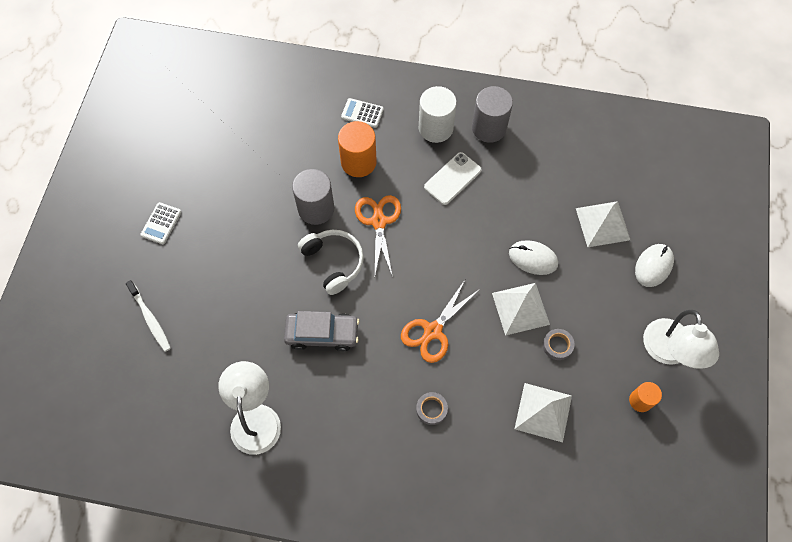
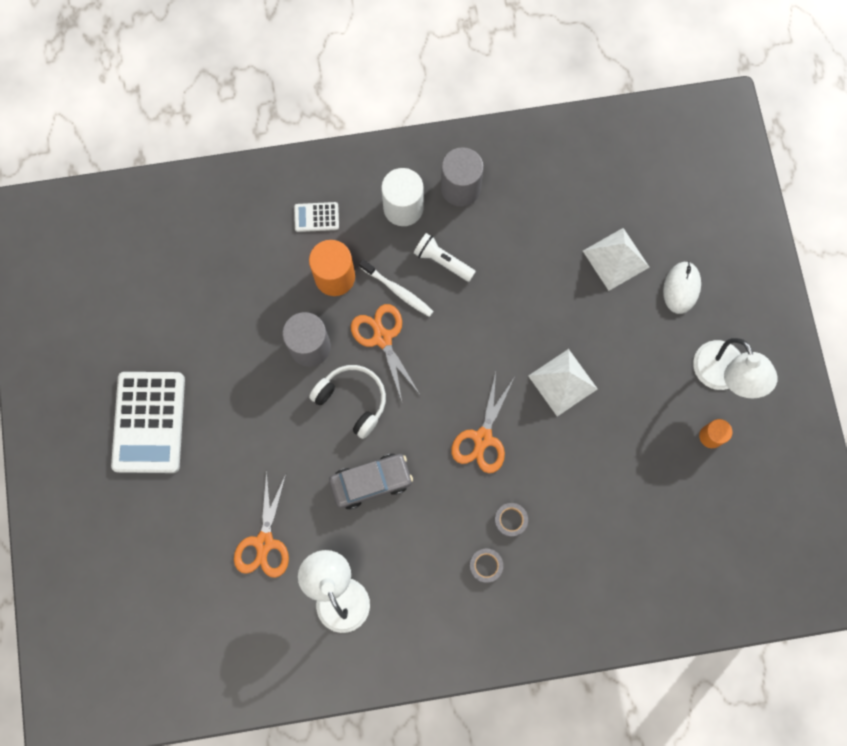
camera: 20 degrees left, 10 degrees up
white toothbrush [126,280,171,352] -> white toothbrush moved to [359,260,434,317]
white calculator [140,202,181,244] -> white calculator [111,372,185,473], size x2.20
white phone [424,152,482,205] -> white flashlight [414,233,476,282]
white mouse [509,240,558,275] -> none
white pyramid [515,383,572,443] -> none
grey tape [543,329,575,360] -> grey tape moved to [469,549,503,583]
none -> orange scissors [234,470,289,578]

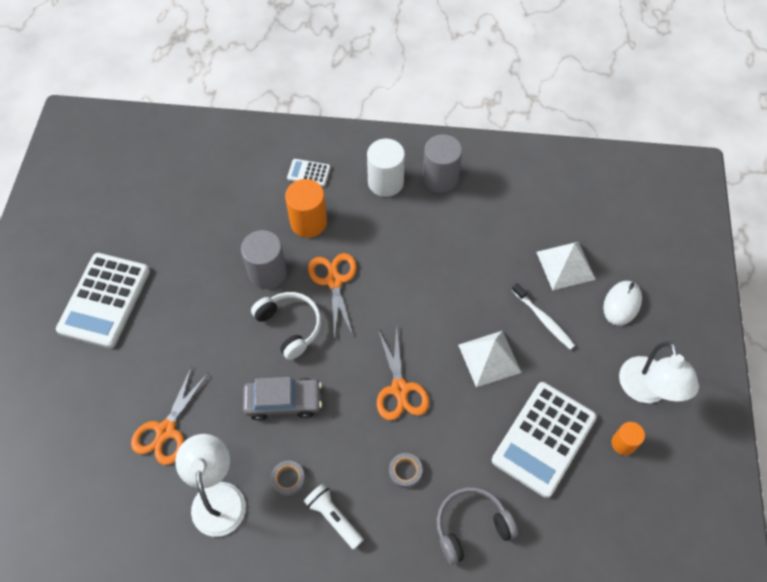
camera: 15 degrees right, 15 degrees down
white toothbrush [359,260,434,317] -> white toothbrush moved to [512,283,575,350]
white flashlight [414,233,476,282] -> white flashlight moved to [304,484,364,549]
orange scissors [451,372,514,473] -> orange scissors turned 45 degrees counterclockwise [377,326,429,420]
grey tape [469,549,503,583] -> grey tape moved to [271,461,305,496]
none -> grey headphones [437,487,518,565]
none -> white calculator [492,382,597,498]

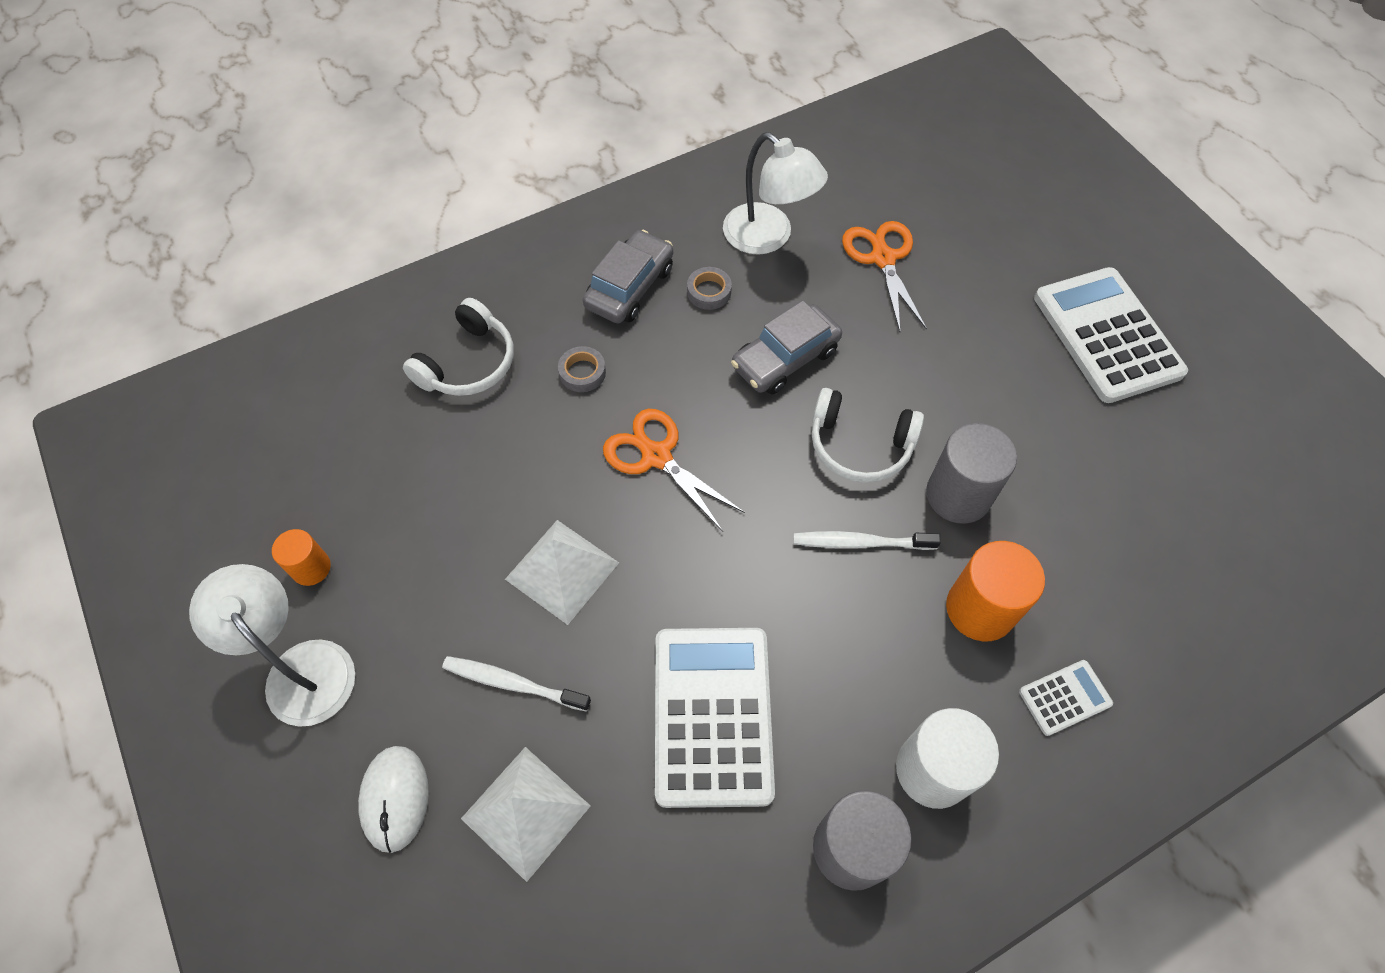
camera: 145 degrees right, 0 degrees up
white flashlight [304,484,364,549] -> grey car [583,230,673,323]
orange scissors [308,253,357,338] -> white toothbrush [793,531,941,550]
grey headphones [437,487,518,565] -> white headphones [403,298,514,396]
white calculator [492,382,597,498] -> white calculator moved to [655,628,775,808]

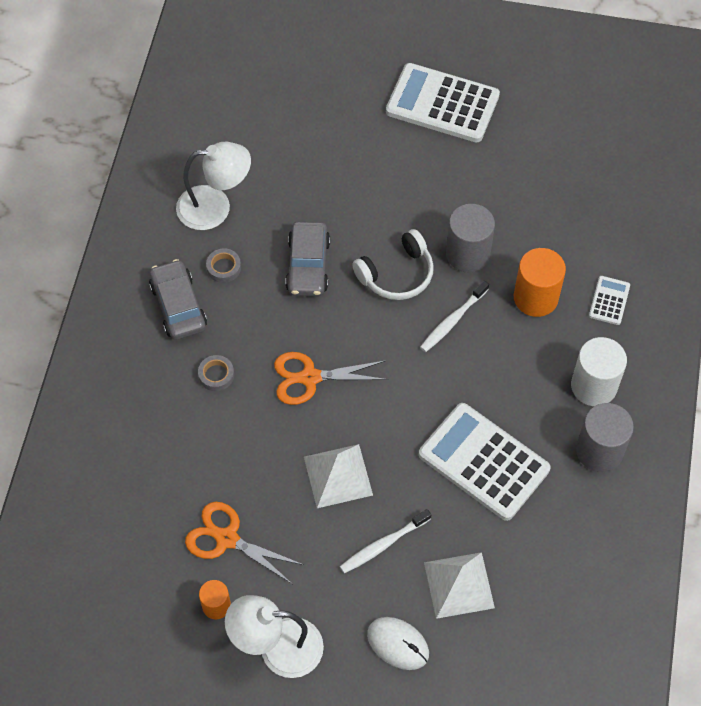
camera: 50 degrees left, 0 degrees up
white headphones [403,298,514,396] -> none
orange scissors [842,221,927,332] -> orange scissors moved to [185,502,304,584]

